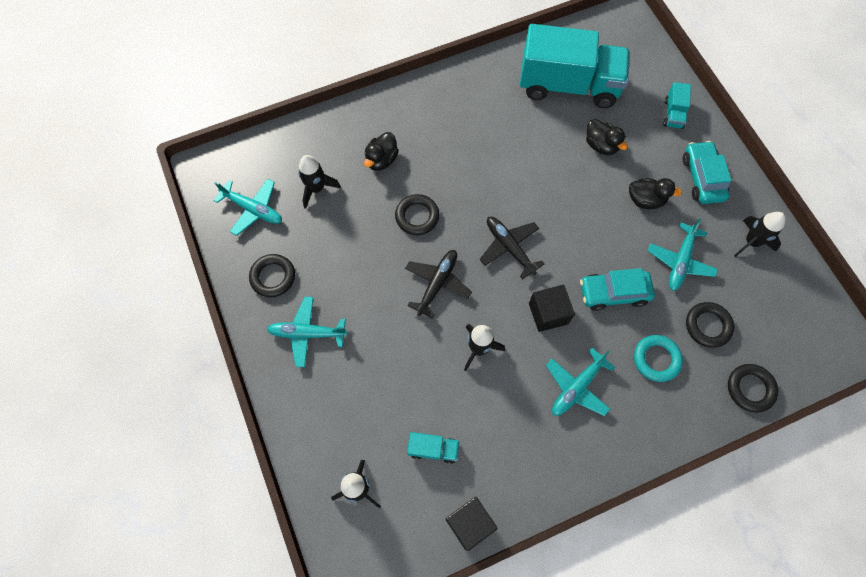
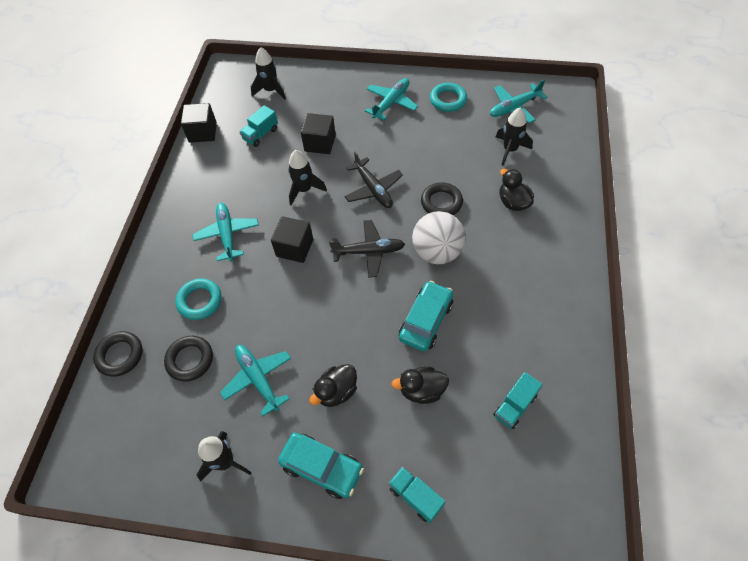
camera: 125 degrees right, 10 degrees down
black ring [249,254,295,297] -> turquoise ring [430,83,467,112]
turquoise truck [520,24,630,108] -> turquoise truck [493,372,543,429], size x0.40
turquoise car [580,268,655,311] -> turquoise car moved to [399,281,453,351]
none -> black cube [301,113,336,154]
none -> white ball [412,211,465,264]

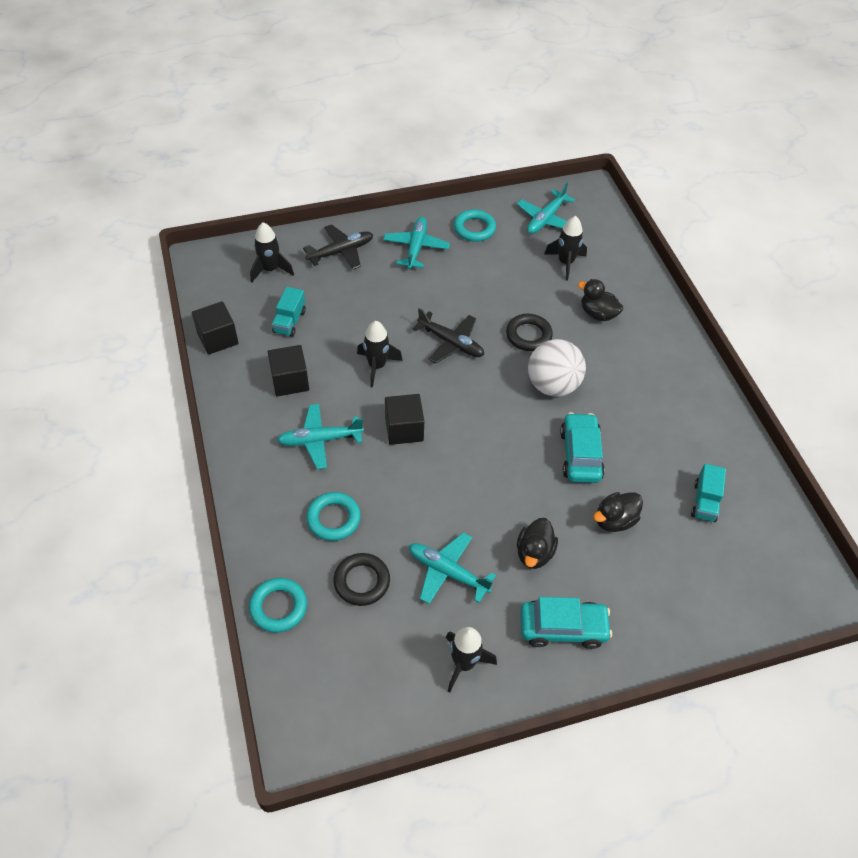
camera: 30 degrees left, 5 degrees down
black ring [93,331,143,377] -> turquoise ring [249,578,307,633]
turquoise plane [193,203,259,261] -> turquoise plane turned 60 degrees counterclockwise [277,404,364,469]
black cube [301,113,336,154] -> black cube moved to [268,345,309,396]
black plane [329,220,405,278] -> black plane moved to [303,224,373,269]
turquoise truck [389,467,446,523] -> none

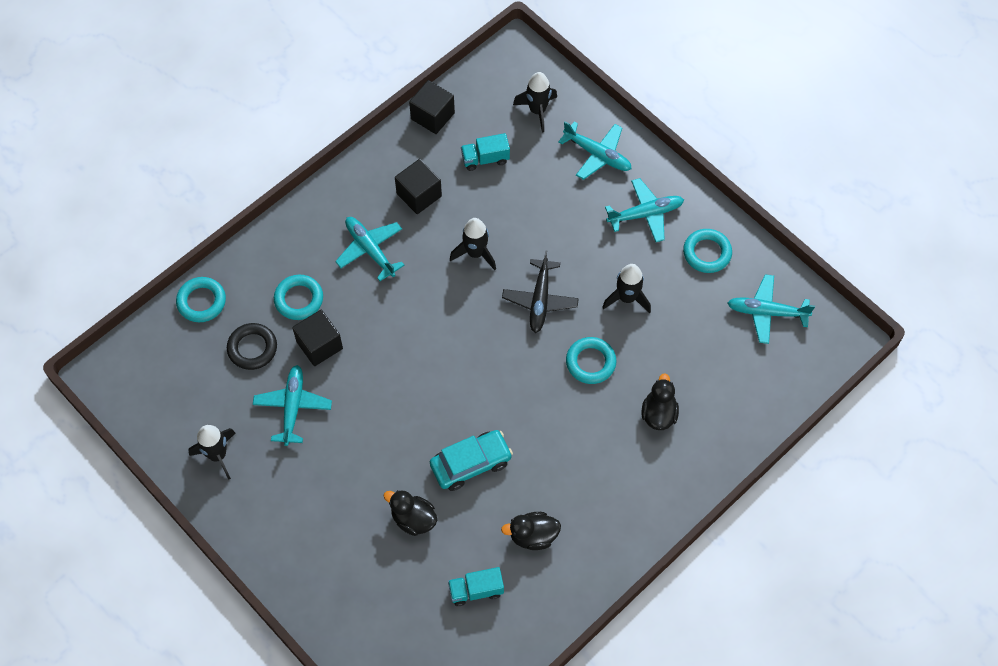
camera: 65 degrees right, 10 degrees up
black plane [303,224,373,269] -> turquoise plane [558,121,631,180]
black cube [385,394,424,445] -> black cube moved to [292,310,343,366]
black ring [506,314,553,351] -> turquoise ring [566,337,616,384]
black duck [517,518,558,569] -> black duck moved to [501,512,561,550]
turquoise car [520,597,612,649] -> none
white ball [528,339,586,397] -> none
black rocket [544,216,587,281] -> black rocket moved to [602,264,651,313]

